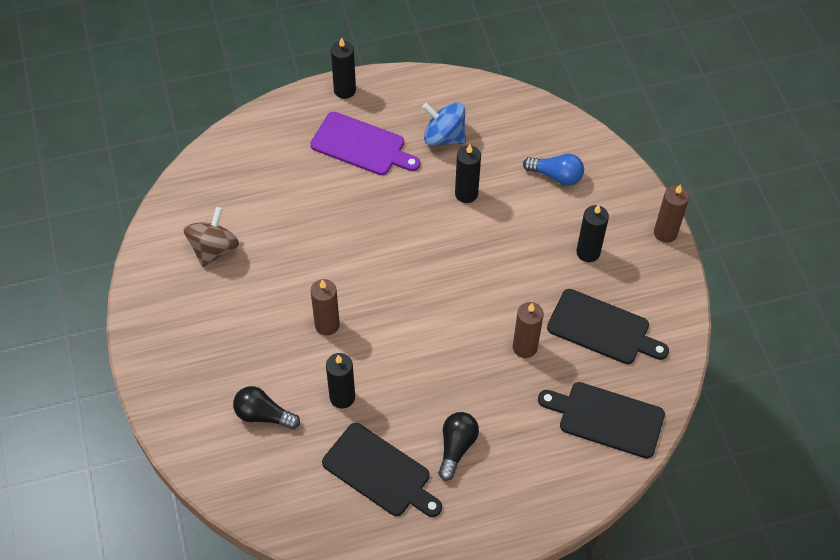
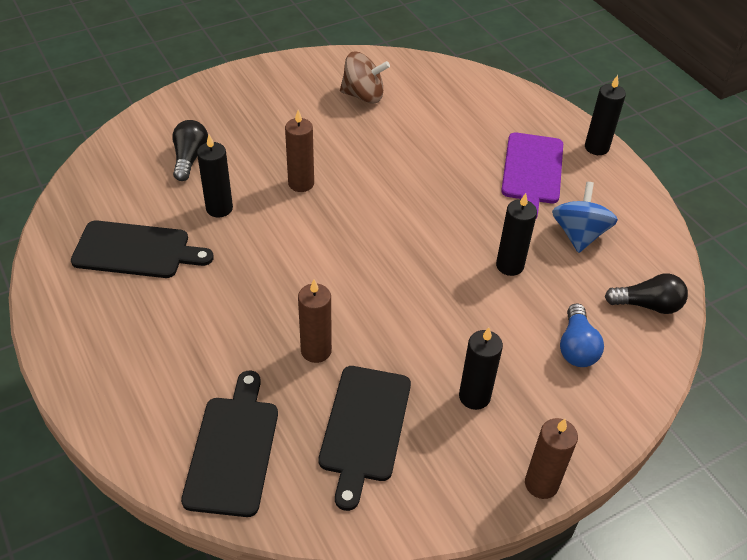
camera: 75 degrees right, 10 degrees down
black cutting board [322,423,442,517] -> black cutting board turned 105 degrees counterclockwise [71,220,214,278]
black light bulb [438,412,479,481] -> black light bulb moved to [605,273,688,314]

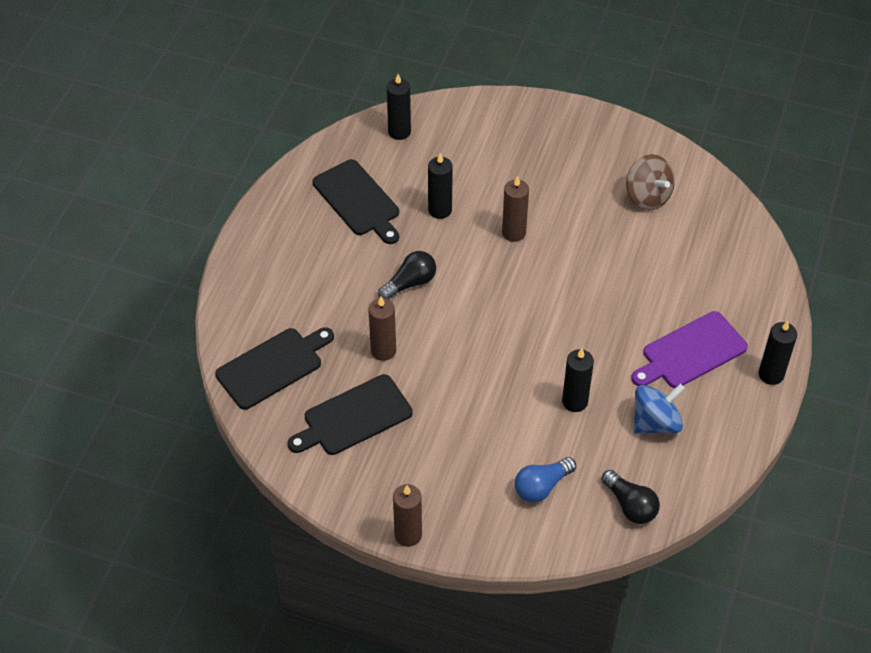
camera: 50 degrees right, 5 degrees up
black light bulb [172,120,208,181] -> black light bulb moved to [378,251,436,300]
black candle [459,328,503,410] -> black candle moved to [387,74,411,140]

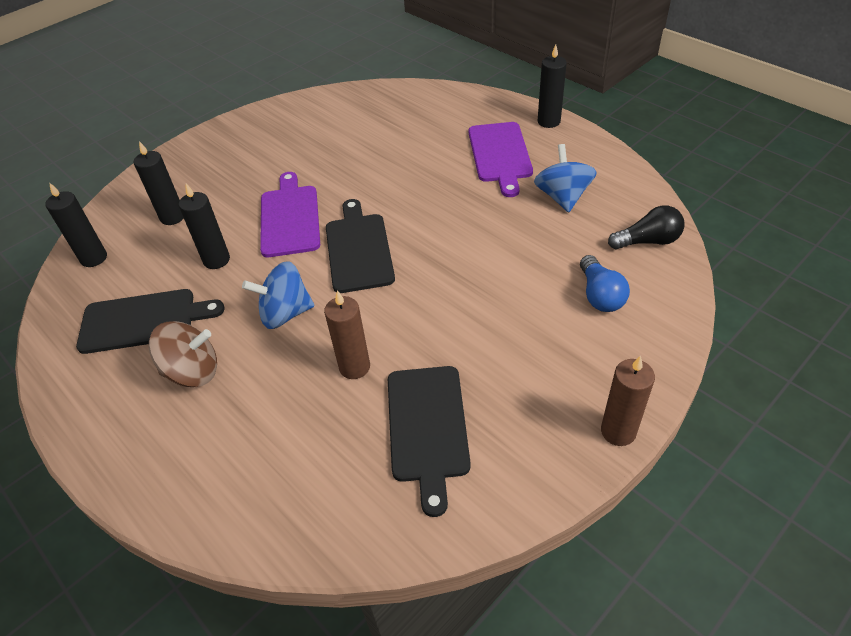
camera: 60 degrees left, 5 degrees down
black cutting board [215,327,334,410] -> black cutting board moved to [326,199,395,293]
black light bulb [378,251,436,300] -> blue spinning top [242,261,314,329]
brown candle [502,176,529,242] -> purple cutting board [260,172,320,257]
black candle [562,349,594,412] -> black candle moved to [134,141,184,225]
brown spinning top [626,154,675,210] -> brown spinning top moved to [149,321,217,387]

